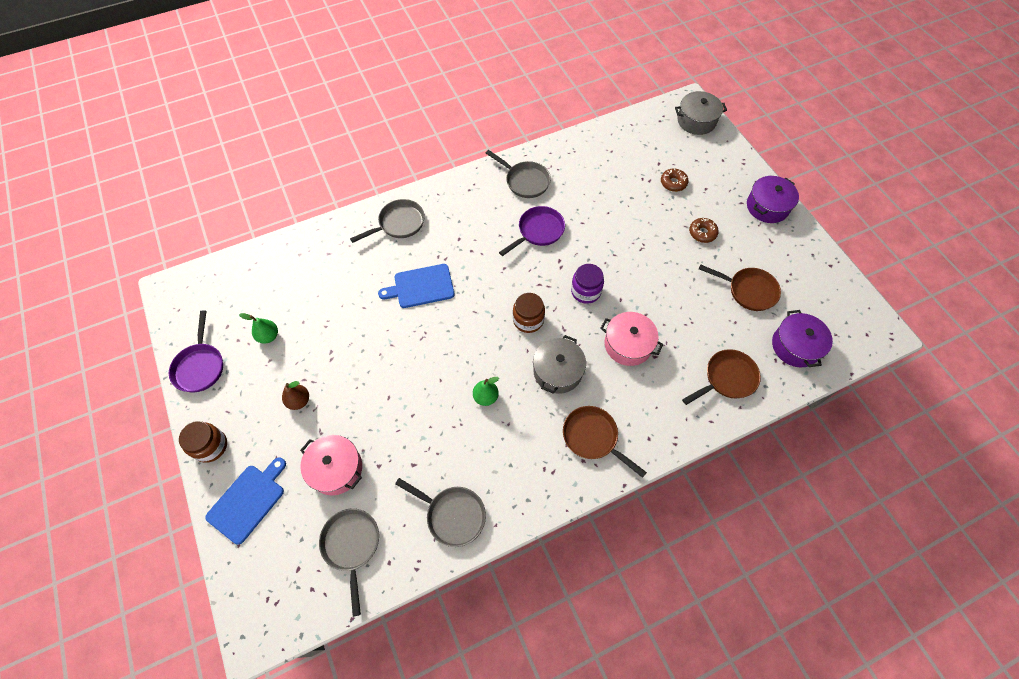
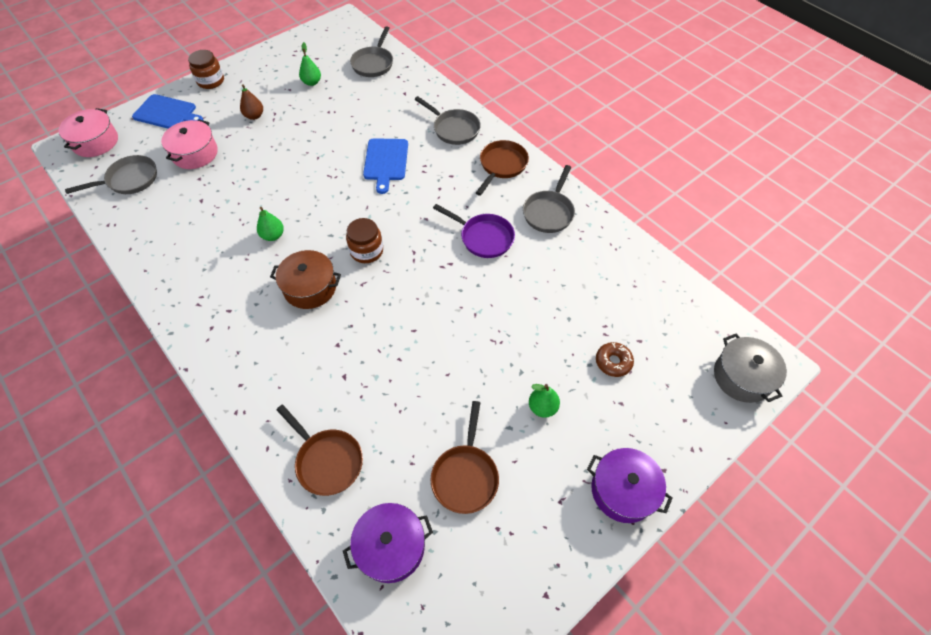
camera: 75 degrees right, 5 degrees down
purple pan [169,310,223,392] -> none
blue cutting board [378,264,455,308] -> blue cutting board turned 150 degrees counterclockwise [363,138,408,194]
grey pan [395,478,486,547] -> grey pan moved to [350,26,393,77]
grey pot [533,335,586,394] -> brown pot [270,250,341,309]
brown pan [563,406,647,478] -> brown pan moved to [476,140,529,196]
purple jar [571,264,604,304] -> none
pink pot [601,312,663,366] -> pink pot moved to [59,108,118,157]
brown donut [689,218,719,243] -> green pear [529,384,560,418]

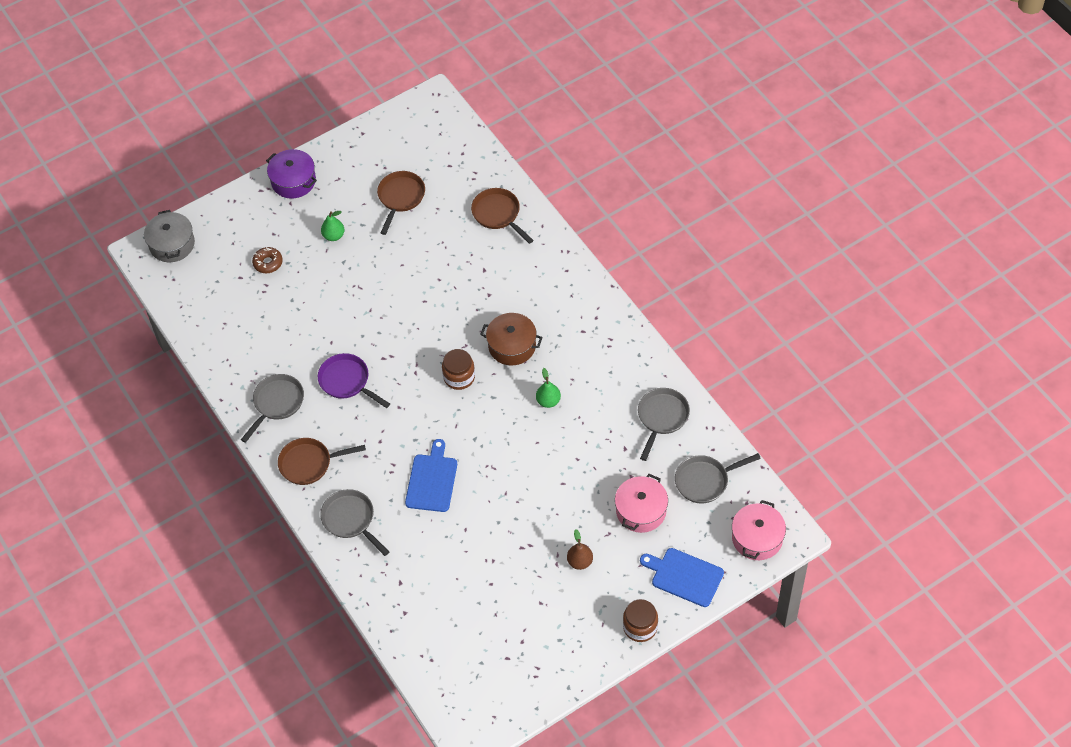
camera: 170 degrees left, 0 degrees up
green pear [299,42,321,86] -> none
purple pot [343,503,433,583] -> none
grey pan [350,26,393,77] -> grey pan moved to [638,388,690,461]
brown pan [476,140,529,196] -> brown pan turned 45 degrees clockwise [278,438,366,485]

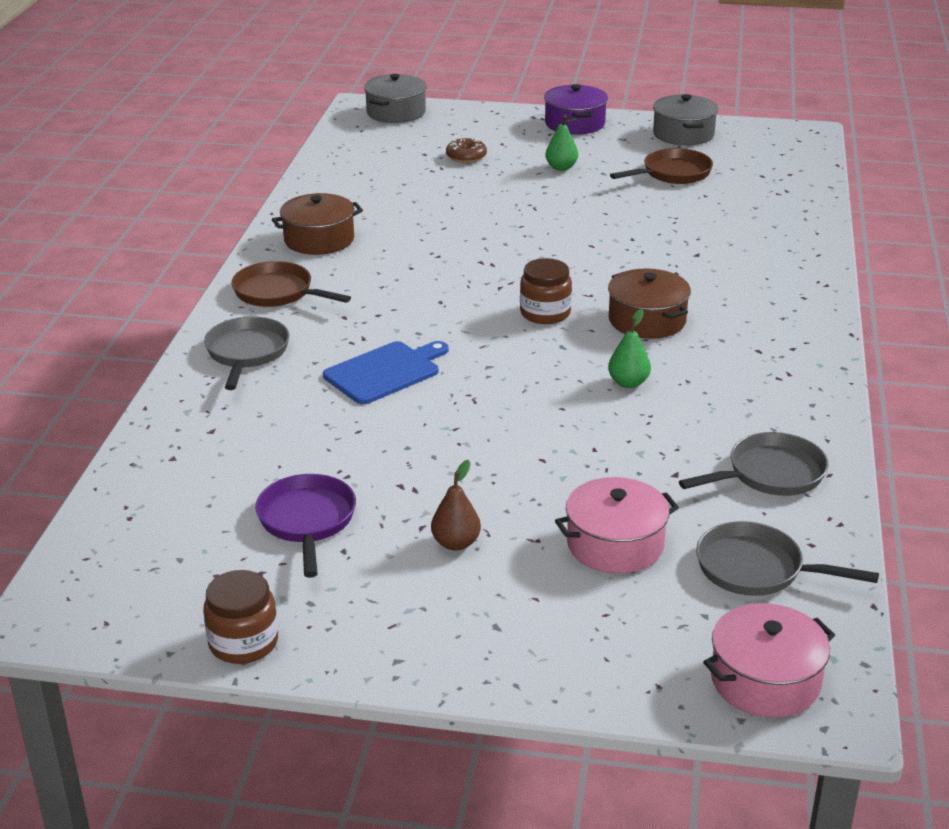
camera: 40 degrees right, 25 degrees down
grey pan [241,374,304,443] -> brown pot [272,193,363,255]
purple pan [318,353,390,408] -> purple pan moved to [255,474,356,578]
brown pan [471,188,534,244] -> none
brown jar [623,599,658,642] -> brown jar moved to [203,570,278,664]
blue cutting board [640,548,724,607] -> none
none -> grey pot [653,94,718,145]

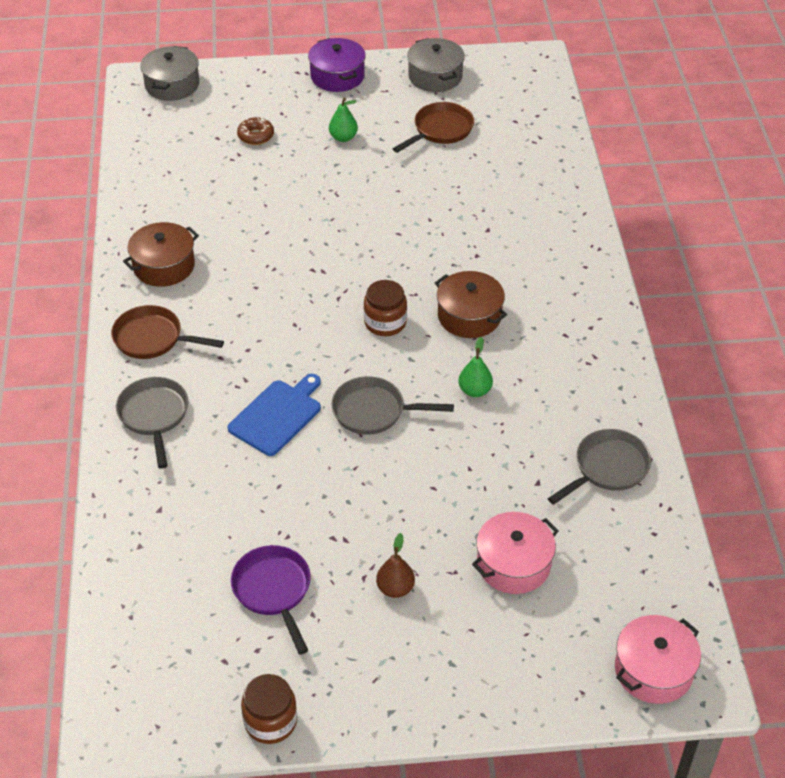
camera: 15 degrees left, 15 degrees up
grey pan [696,521,879,596] -> grey pan moved to [331,376,454,435]

